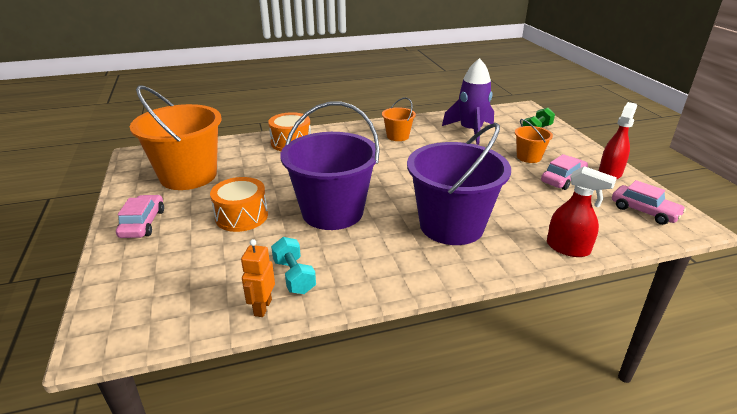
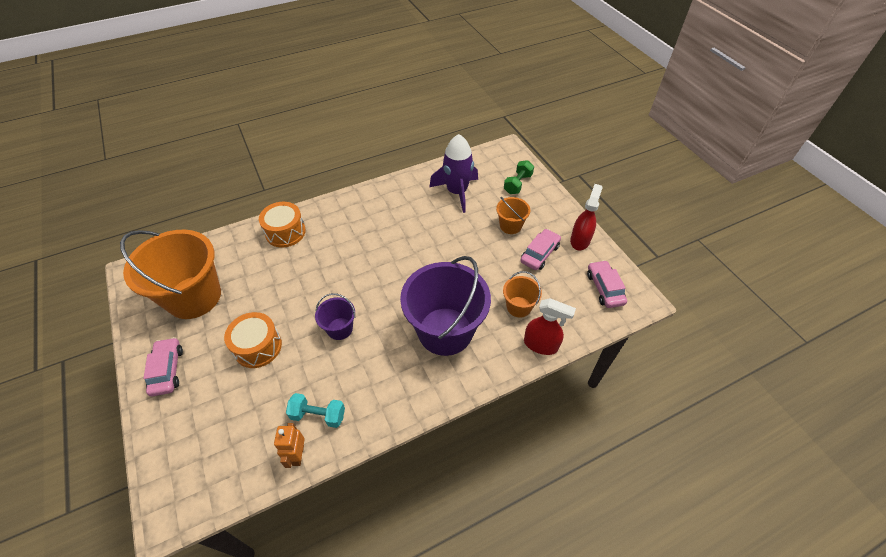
camera: 10 degrees left, 20 degrees up
turquoise dumbbell [271,237,316,294] -> turquoise dumbbell turned 45 degrees counterclockwise [286,393,345,428]
purple bucket [280,102,380,230] -> purple bucket [315,293,355,340], size x0.47
orange bucket [382,97,416,141] -> orange bucket moved to [503,271,542,318]
pink car [612,180,686,225] -> pink car turned 135 degrees counterclockwise [587,260,627,308]

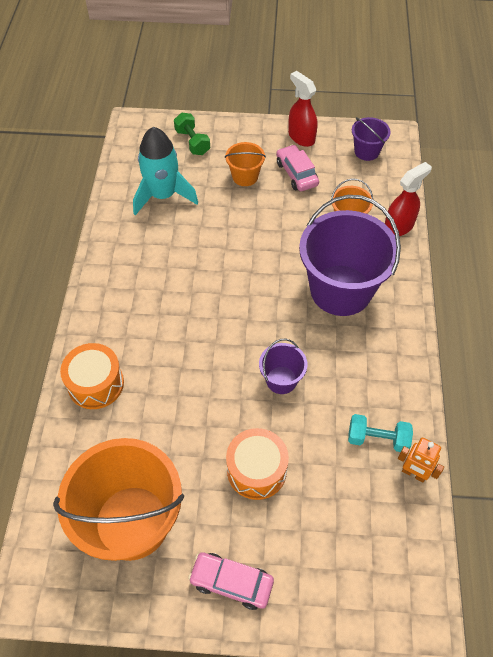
camera: 60 degrees left, 5 degrees up
turquoise dumbbell [286,393,345,428] -> turquoise dumbbell turned 60 degrees clockwise [348,414,413,452]
purple rocket [429,134,478,213] -> turquoise rocket [133,127,198,216]
pink car [587,260,627,308] -> purple bucket [352,117,391,161]

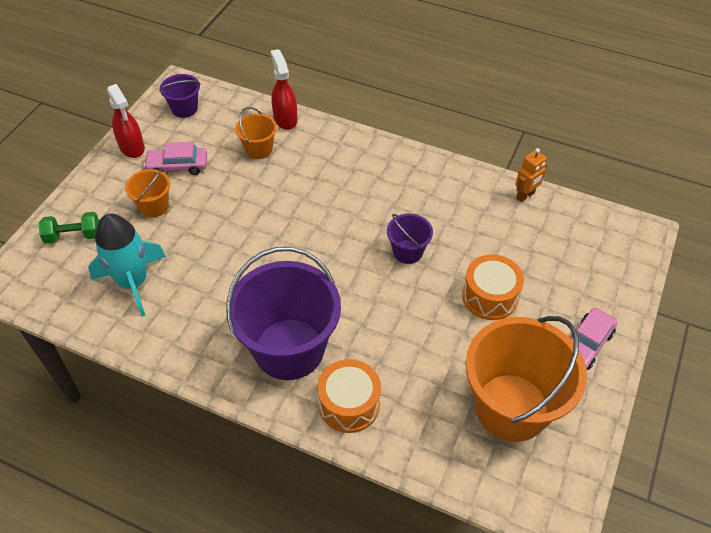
camera: 70 degrees left, 5 degrees down
red spray bottle [288,71,318,147] -> red spray bottle turned 105 degrees counterclockwise [107,84,145,158]
purple bucket [299,195,401,316] -> purple bucket moved to [226,247,341,380]
turquoise dumbbell [348,414,413,452] -> none

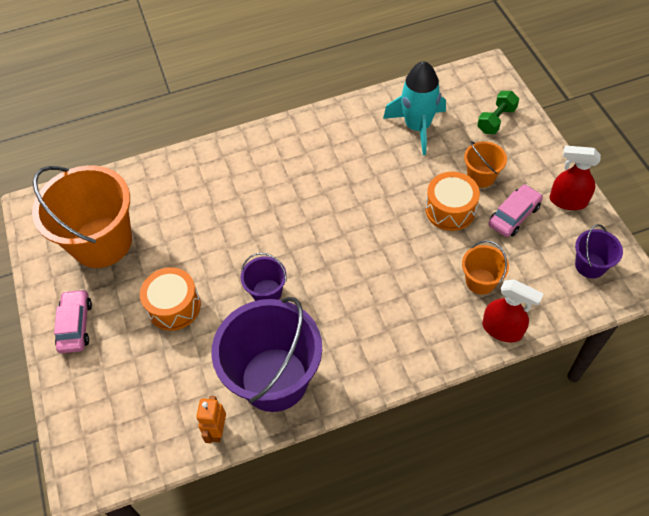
camera: 140 degrees right, 5 degrees up
purple bucket [226,247,341,380] -> purple bucket moved to [211,297,322,412]
orange drum [317,359,381,433] -> orange drum moved to [425,172,480,231]

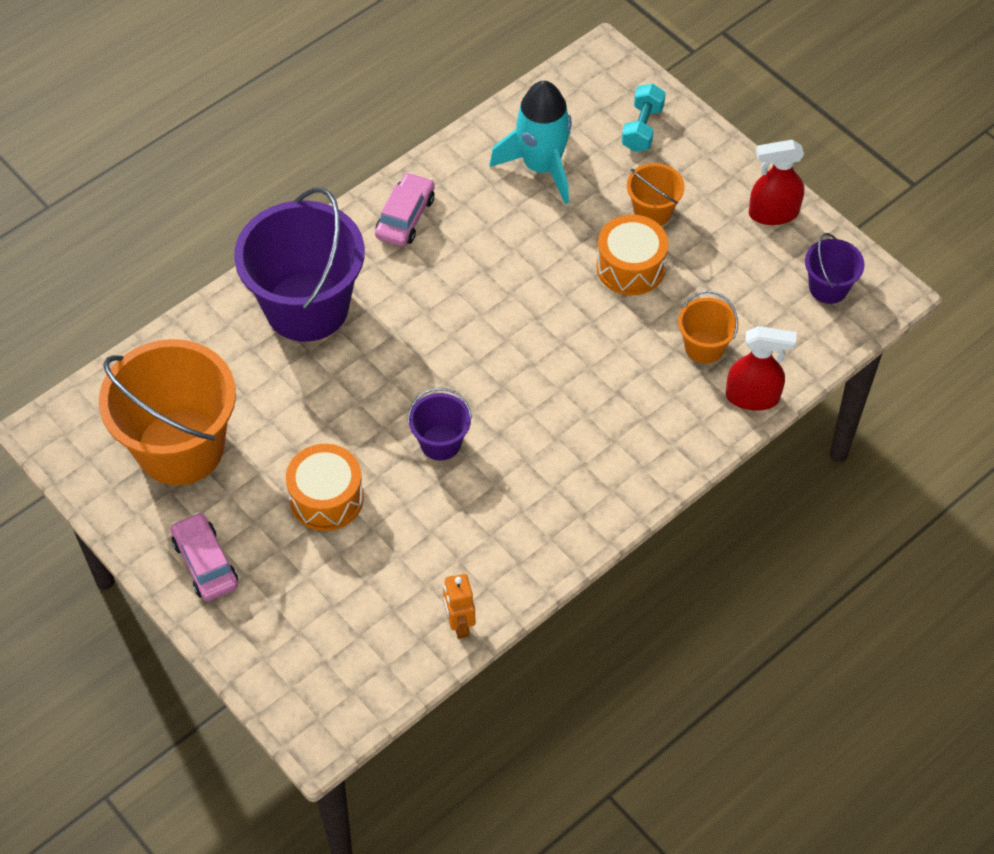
camera: 25 degrees left, 0 degrees up
purple bucket [211,297,322,412] -> purple bucket moved to [234,187,365,342]
green dumbbell [477,91,519,134] -> turquoise dumbbell [621,84,666,152]
pink car [488,184,543,237] -> pink car moved to [375,172,435,246]

